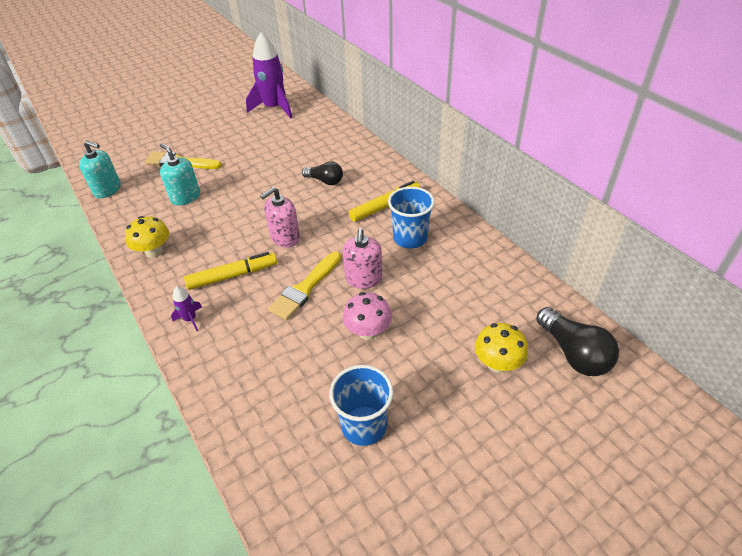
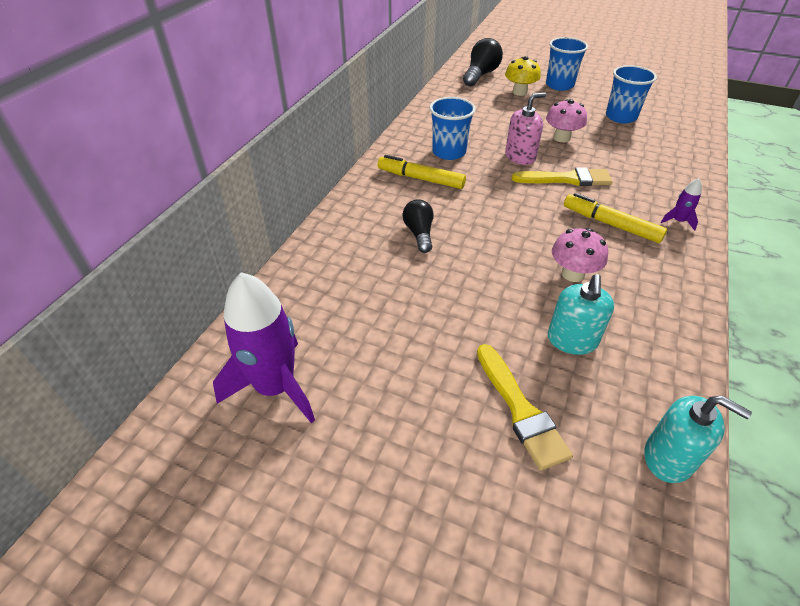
camera: 125 degrees left, 0 degrees up
turquoise soap dispenser [79,140,121,198] -> turquoise soap dispenser turned 135 degrees clockwise [644,396,752,483]
yellow mushroom [125,216,169,258] -> none
pink soap dispenser [260,187,300,247] -> none
none -> blue cup [546,37,588,91]
none -> pink mushroom [552,228,608,282]

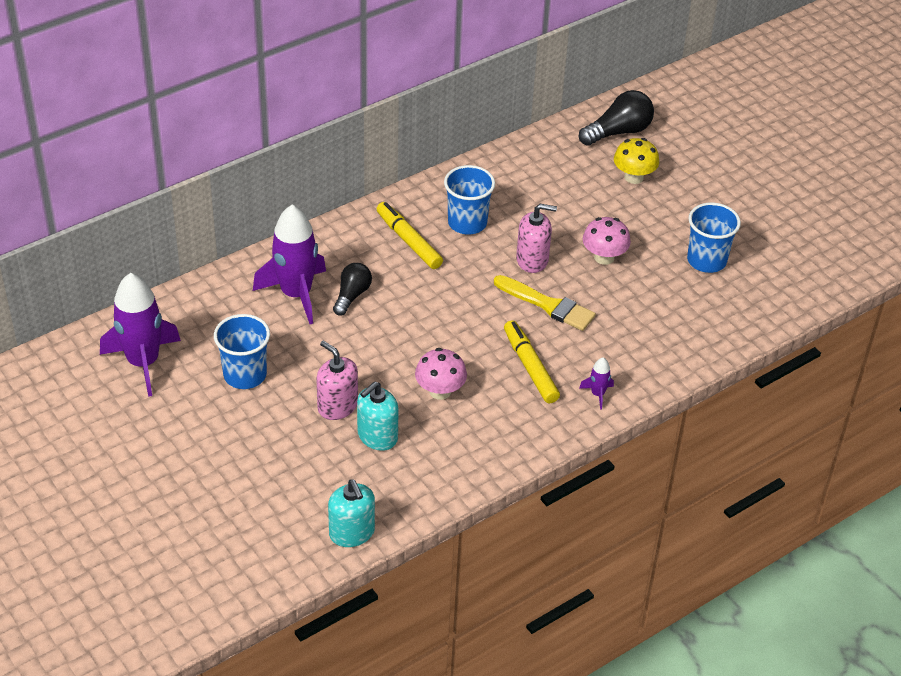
camera: 30 degrees right, 0 degrees up
yellow brush [477,344,573,471] -> none
blue cup [546,37,588,91] -> blue cup moved to [214,314,270,389]
none -> purple rocket [253,205,326,324]
none -> pink soap dispenser [316,341,358,420]

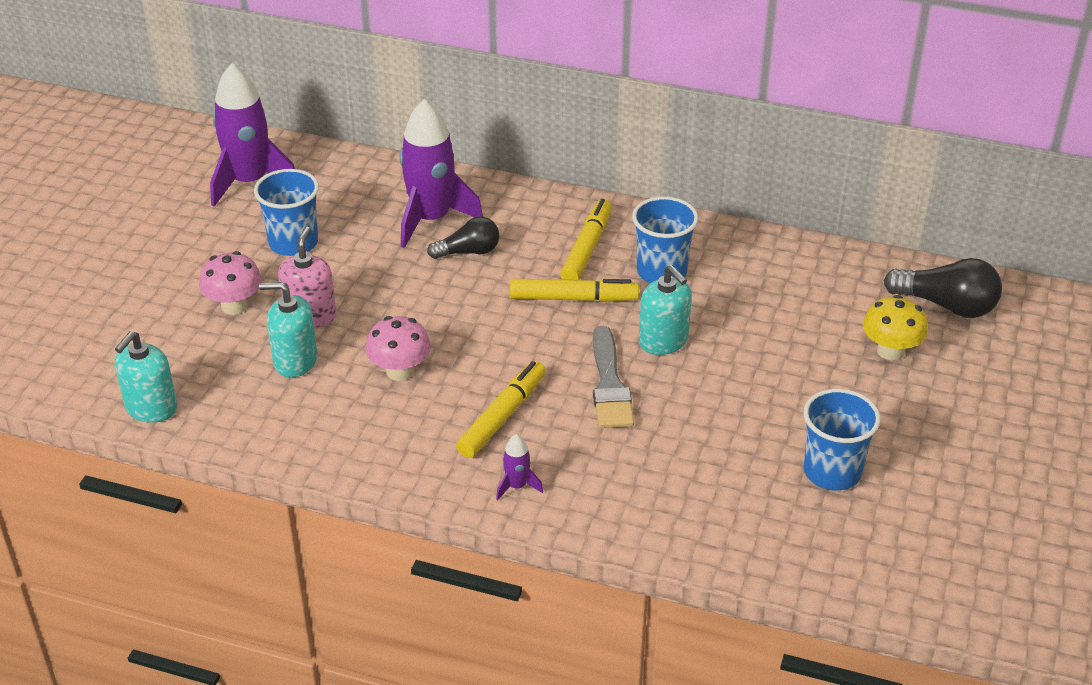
camera: 55 degrees right, 5 degrees down
yellow brush [494,275,596,331] -> grey brush [593,326,634,428]
pink soap dispenser [516,204,557,273] -> turquoise soap dispenser [639,265,692,355]
pink mushroom [583,217,631,265] -> pink mushroom moved to [199,251,262,315]
none -> yellow marker [510,279,639,302]

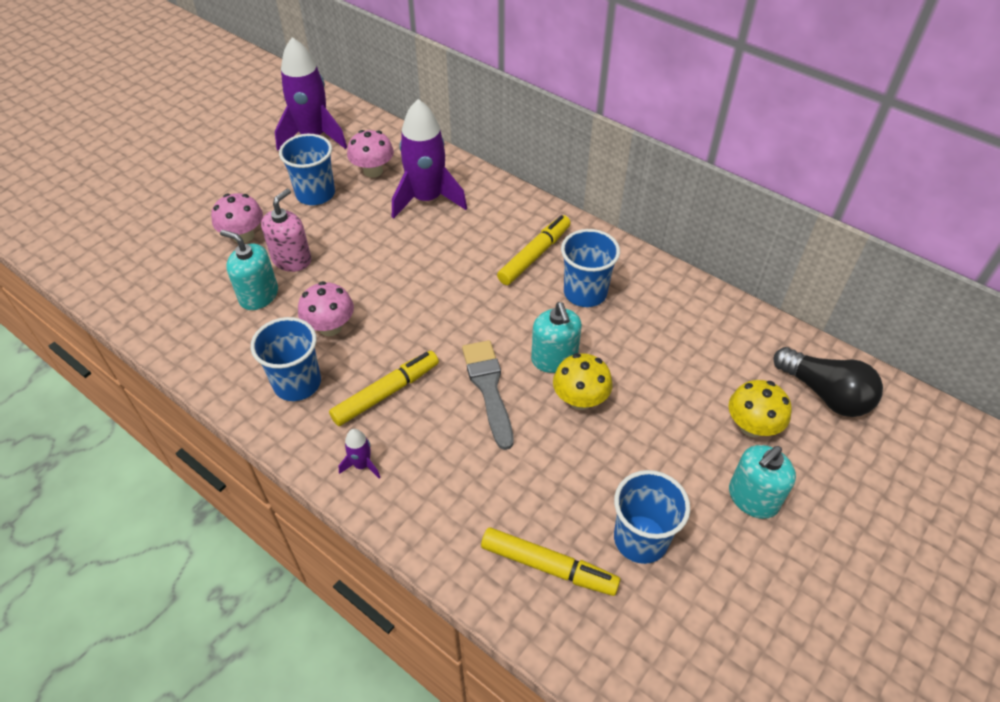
camera: 20 degrees right, 10 degrees up
turquoise soap dispenser [115,331,177,423] -> turquoise soap dispenser moved to [729,445,796,519]
black light bulb [427,217,499,259] -> none
yellow marker [510,279,639,302] -> yellow marker moved to [481,527,620,596]
grey brush [593,326,634,428] -> grey brush turned 150 degrees clockwise [462,340,513,450]
none -> blue cup [251,317,321,401]
none -> pink mushroom [347,130,394,178]
none -> yellow mushroom [553,353,613,410]

